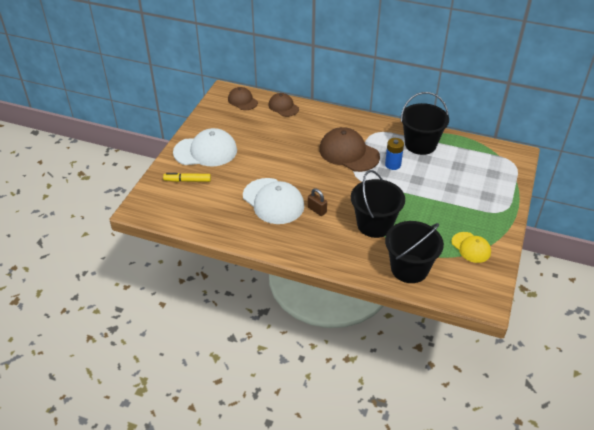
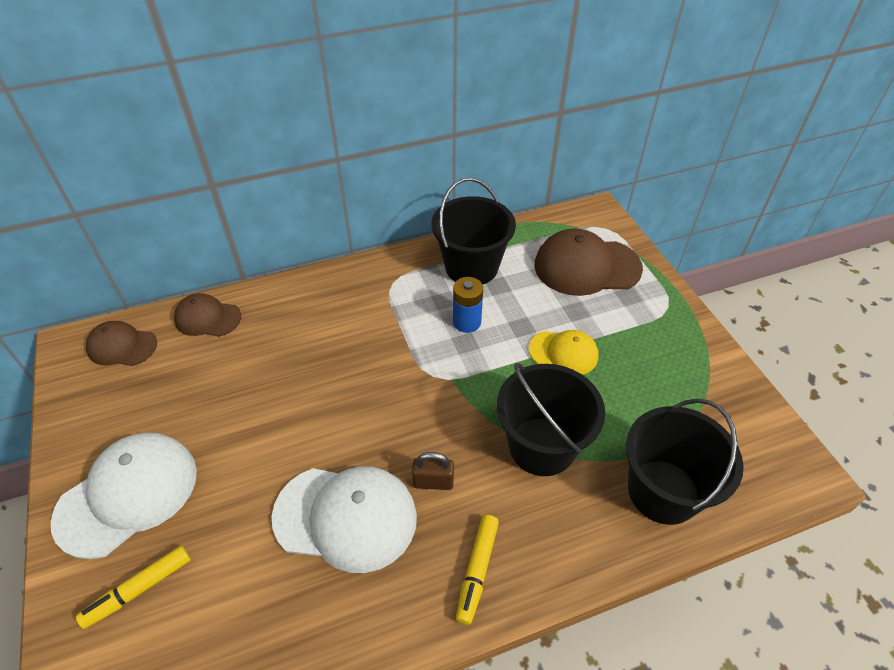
camera: 40 degrees left, 5 degrees up
brown cap [319,127,380,172] -> brown cap moved to [534,228,643,296]
yellow cap [451,232,491,263] -> yellow cap moved to [529,330,598,375]
none -> yellow marker [456,515,499,625]

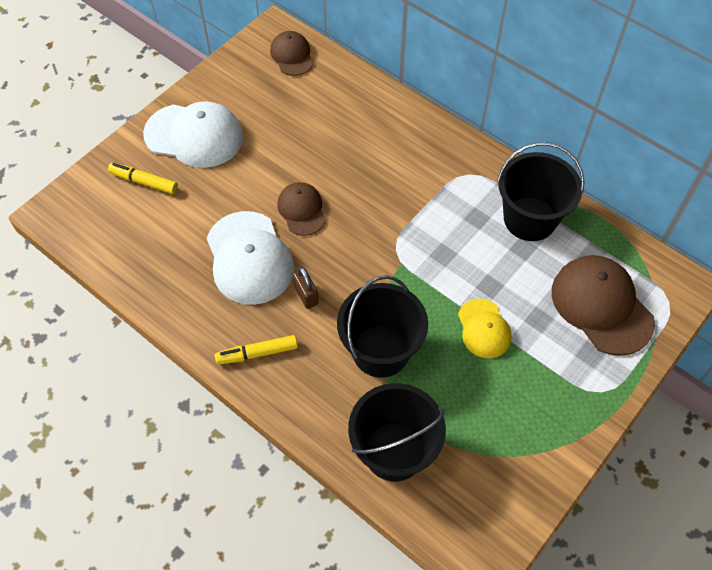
camera: 60 degrees right, 10 degrees up
brown cap [174,293,241,337] -> brown cap moved to [277,182,326,236]
blue battery [453,277,483,333] -> none

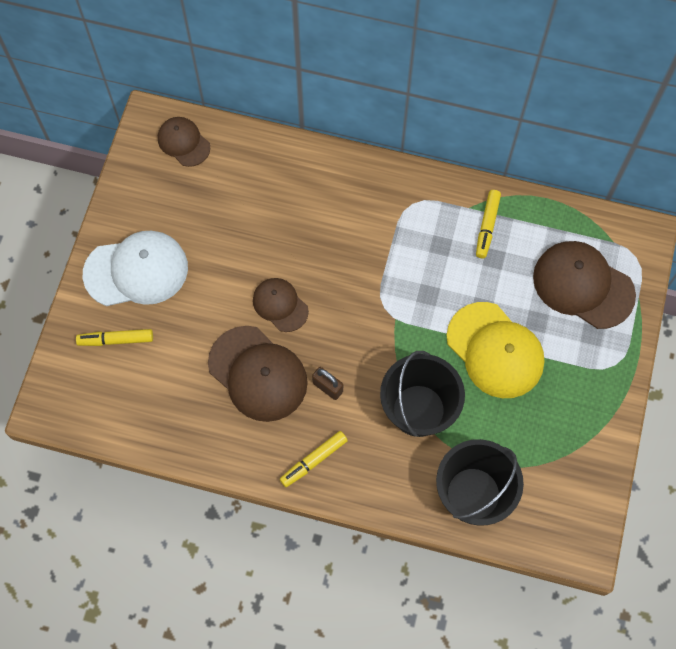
camera: 25 degrees left, 10 degrees up
white cap [207,211,294,305] -> brown cap [208,326,308,422]
yellow cap [458,298,512,358] -> yellow cap [447,302,544,398], size x1.72
black bucket [497,142,585,241] -> yellow marker [476,190,501,258]

